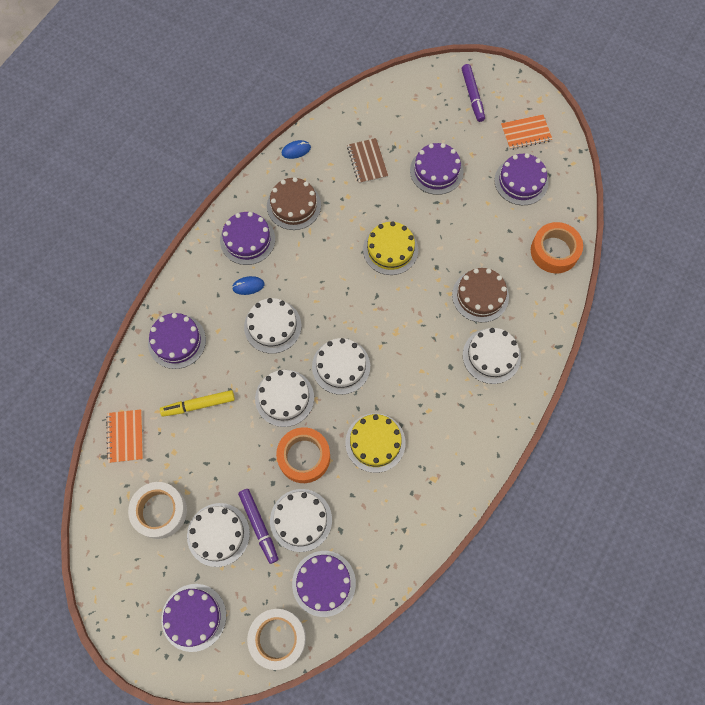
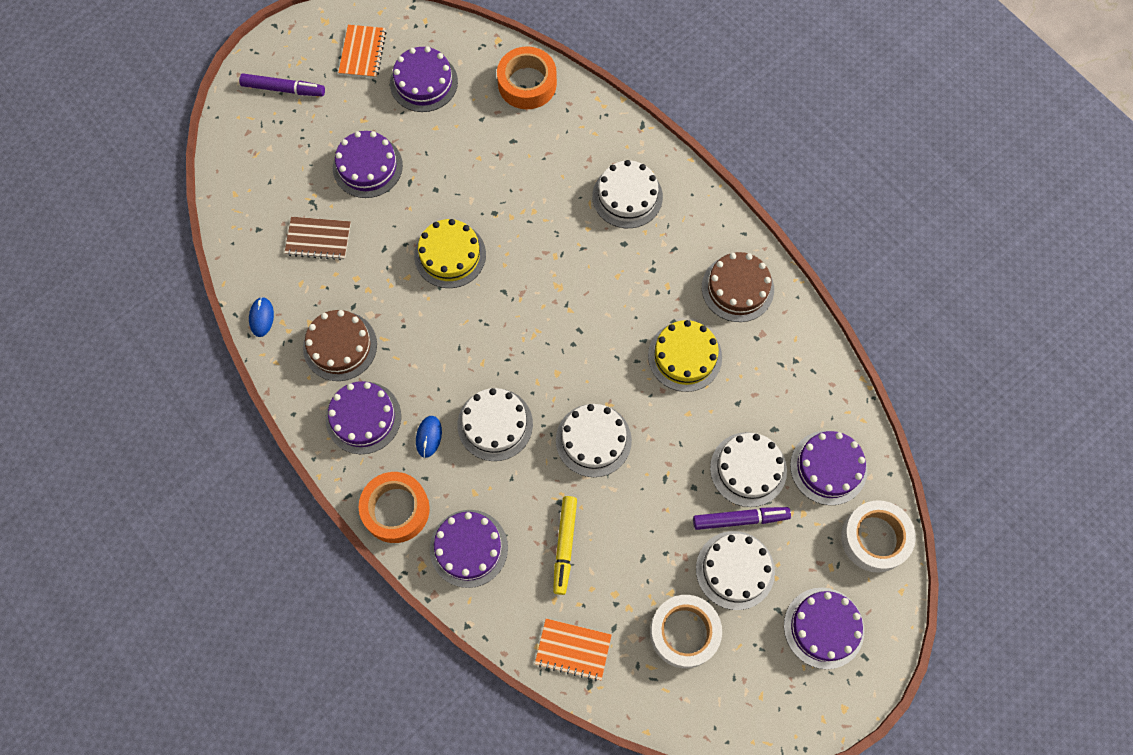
camera: 70 degrees left, 0 degrees up
orange tape [276,427,330,483] -> orange tape moved to [359,472,430,543]
white cake [312,338,370,395] -> none
brown cake [452,268,509,323] -> brown cake moved to [702,252,774,322]

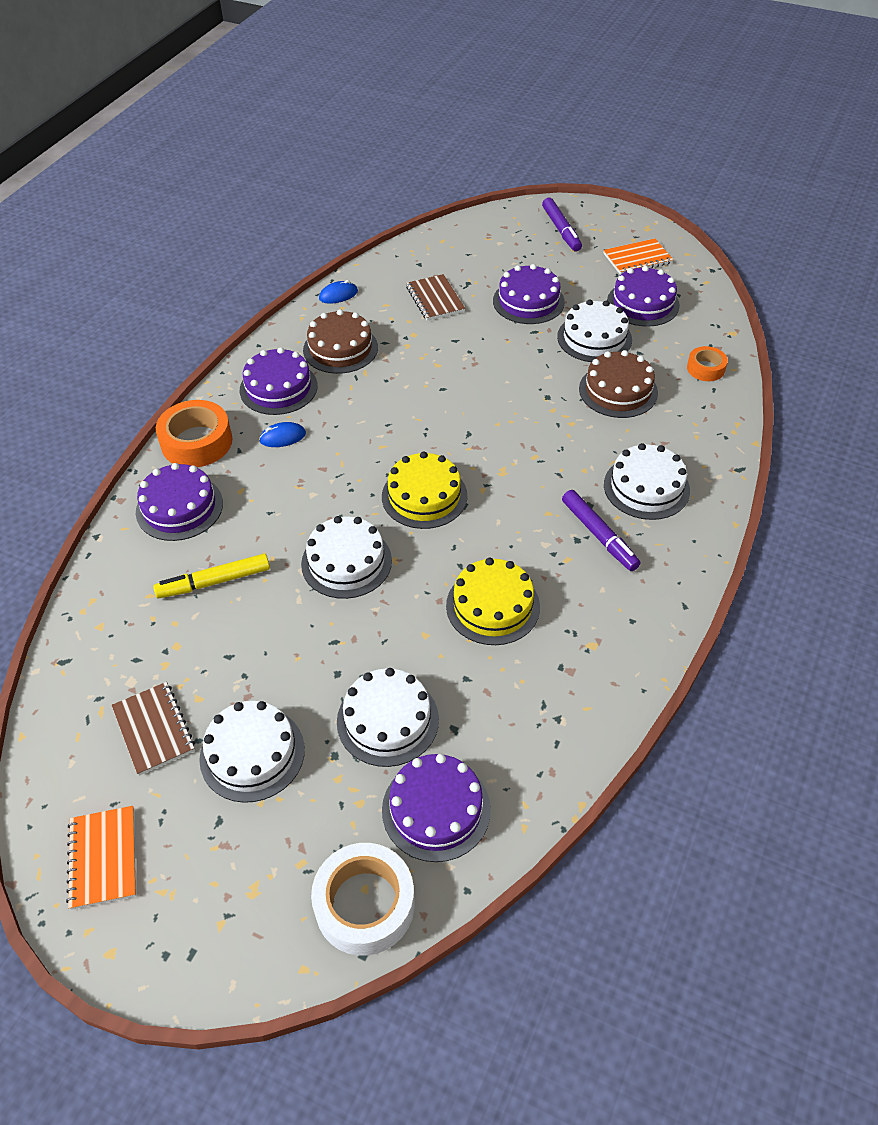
camera: 65 degrees right, 20 degrees down
yellow cake [414,219,486,288] -> yellow cake moved to [382,452,467,529]
white cake [457,388,533,461] -> white cake moved to [557,299,632,362]
orange tape [497,46,557,109] -> orange tape [687,346,728,381], size x0.57
orange notebook [535,619,612,681] -> orange notebook moved to [66,806,136,910]
white tape [650,595,722,668] -> brown notebook [111,682,195,776]
purple marker [693,507,791,530] -> purple marker moved to [562,490,641,571]
brown cake [702,252,774,322] -> brown cake moved to [579,350,658,418]
purple cake [784,588,864,669] -> none

